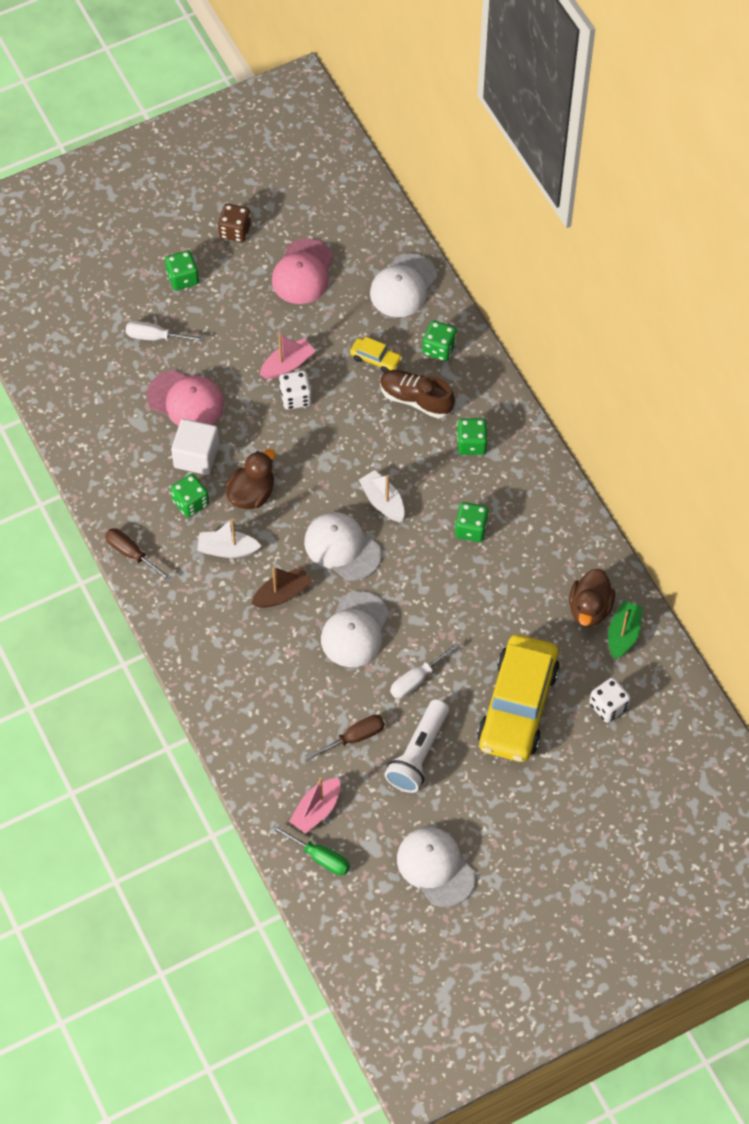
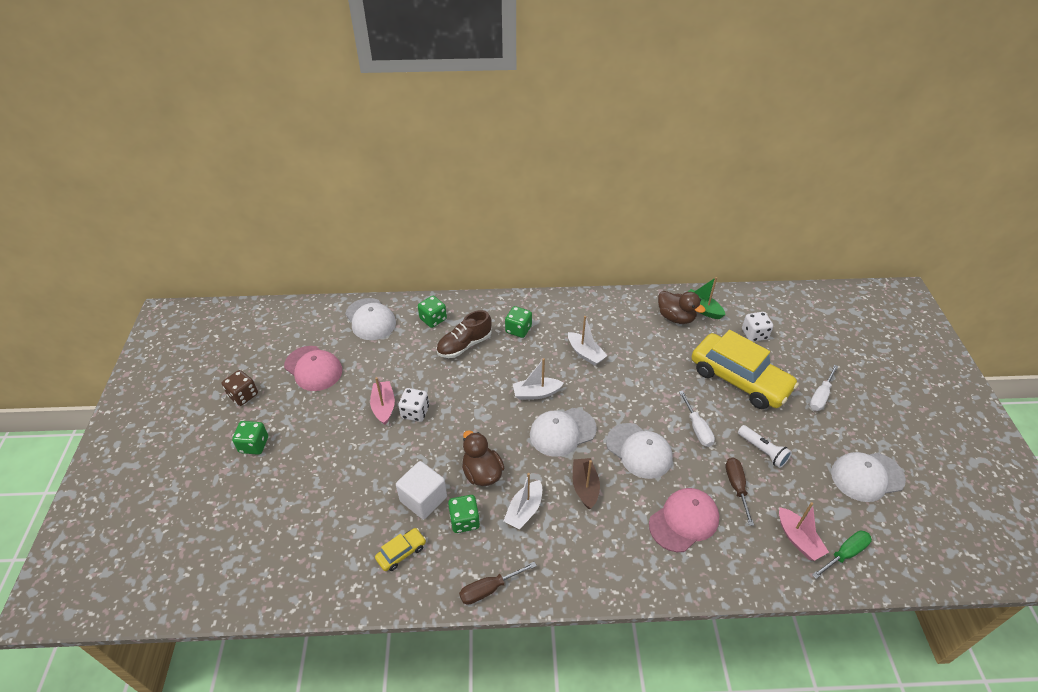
camera: 65 degrees left, 15 degrees down
white screwdriver [126,321,205,342] -> white screwdriver moved to [809,365,839,411]
pink cap [147,370,224,426] -> pink cap moved to [649,488,719,552]
yellow car [350,337,402,373] -> yellow car moved to [375,528,426,571]
white flashlight [384,699,449,793] -> white flashlight [738,425,792,468], size x0.67
green dice [455,502,489,542] -> white boat [568,316,607,366]

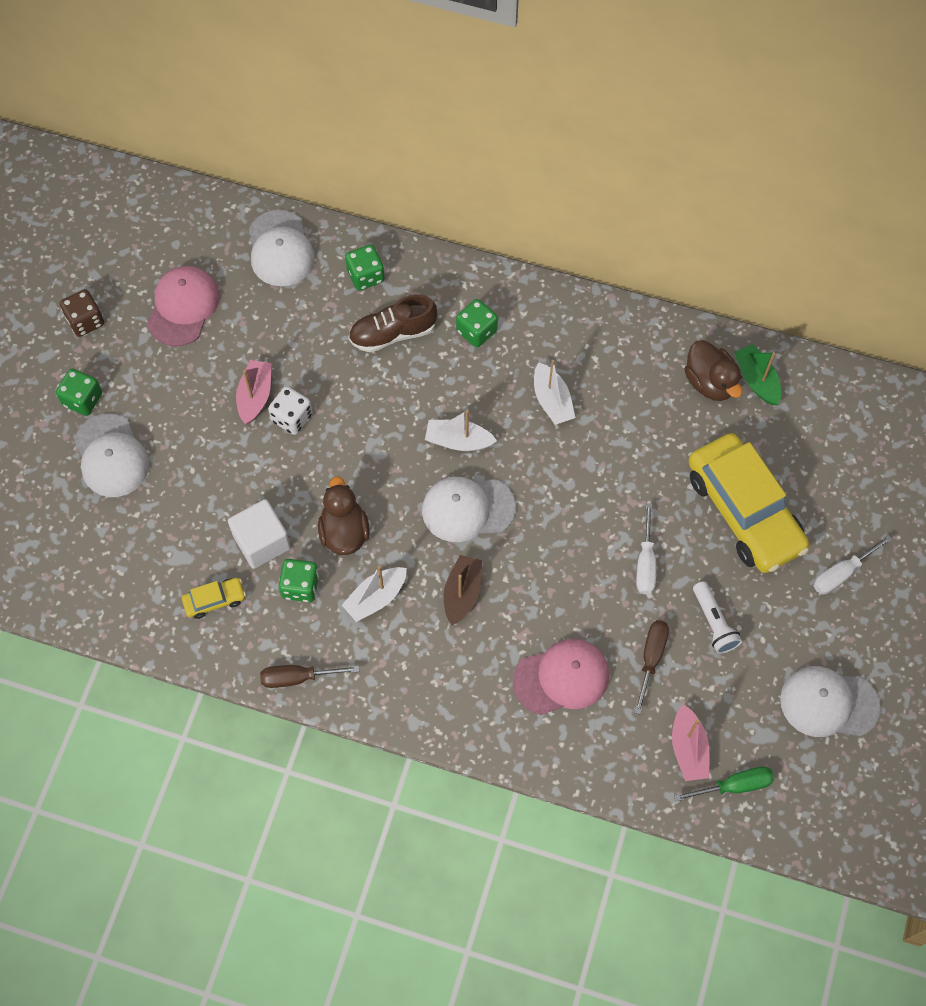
camera: 20 degrees right, 20 degrees up
pink cap [284,346,342,391] -> pink cap turned 135 degrees counterclockwise [147,266,220,347]
white cap [606,423,672,479] -> white cap moved to [74,414,149,497]
white dice [742,312,773,342] -> none

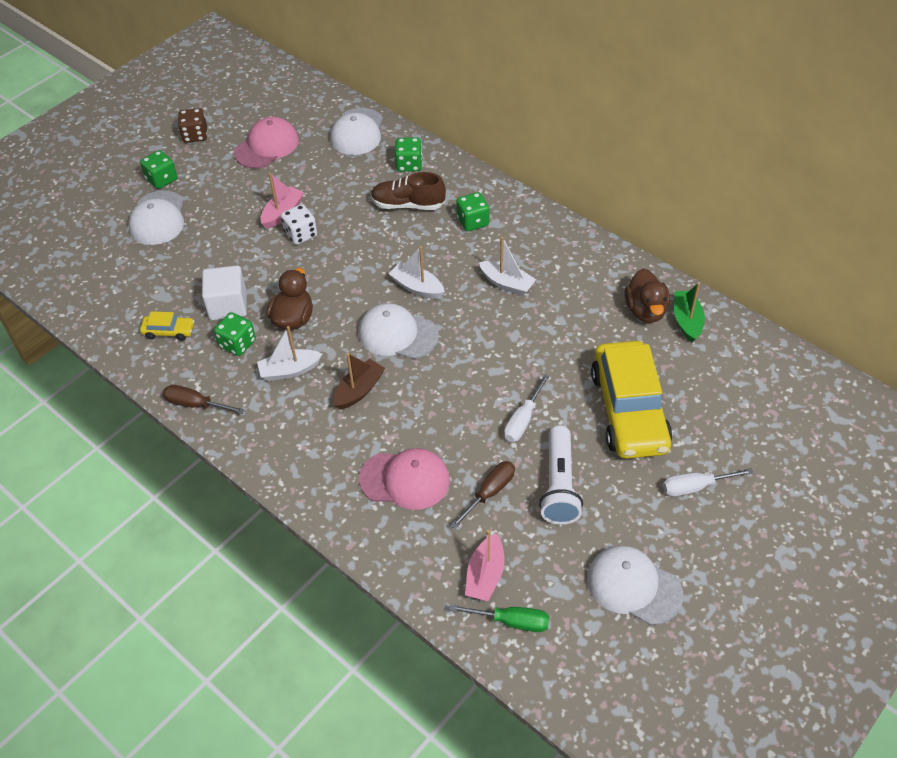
camera: 25 degrees right, 15 degrees down
white boat [534,360,576,425] -> white boat turned 60 degrees counterclockwise [479,237,536,296]
white flashlight [693,581,742,654] -> white flashlight [539,426,583,525], size x1.50

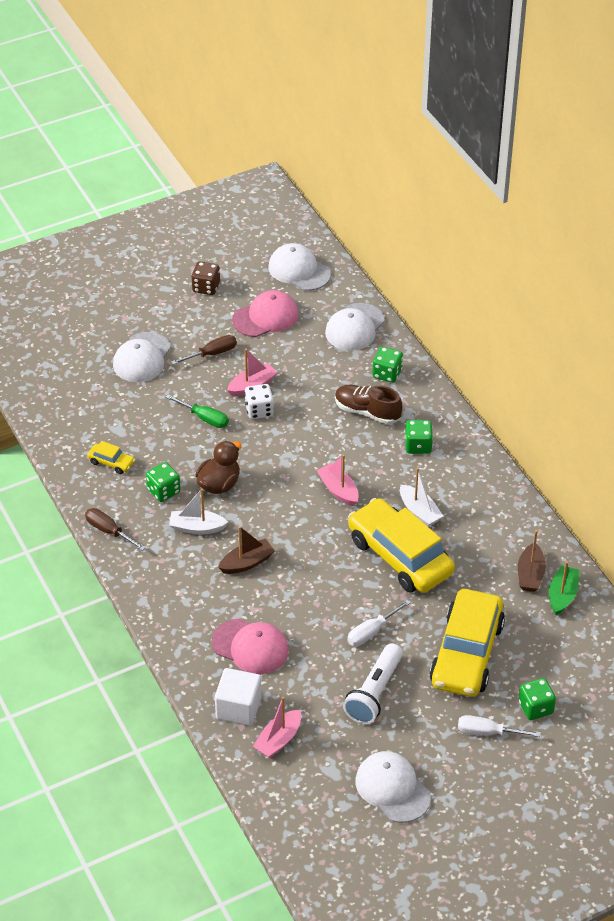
camera: 20 degrees right, 5 degrees down
green dice [140,150,177,189] -> green dice moved to [518,678,556,720]
white cube [202,266,247,320] -> white cube moved to [215,668,262,726]
white cap [359,303,439,359] -> white cap moved to [268,243,331,291]
white boat [389,246,445,299] -> pink boat [316,455,359,506]
green screwdriver [449,604,549,632] -> green screwdriver moved to [165,395,229,428]
brown screwdriver [450,461,515,529] -> brown screwdriver moved to [171,335,237,365]
brown duck [624,268,670,323] -> brown boat [518,530,546,592]
none -> yellow car [348,498,455,593]

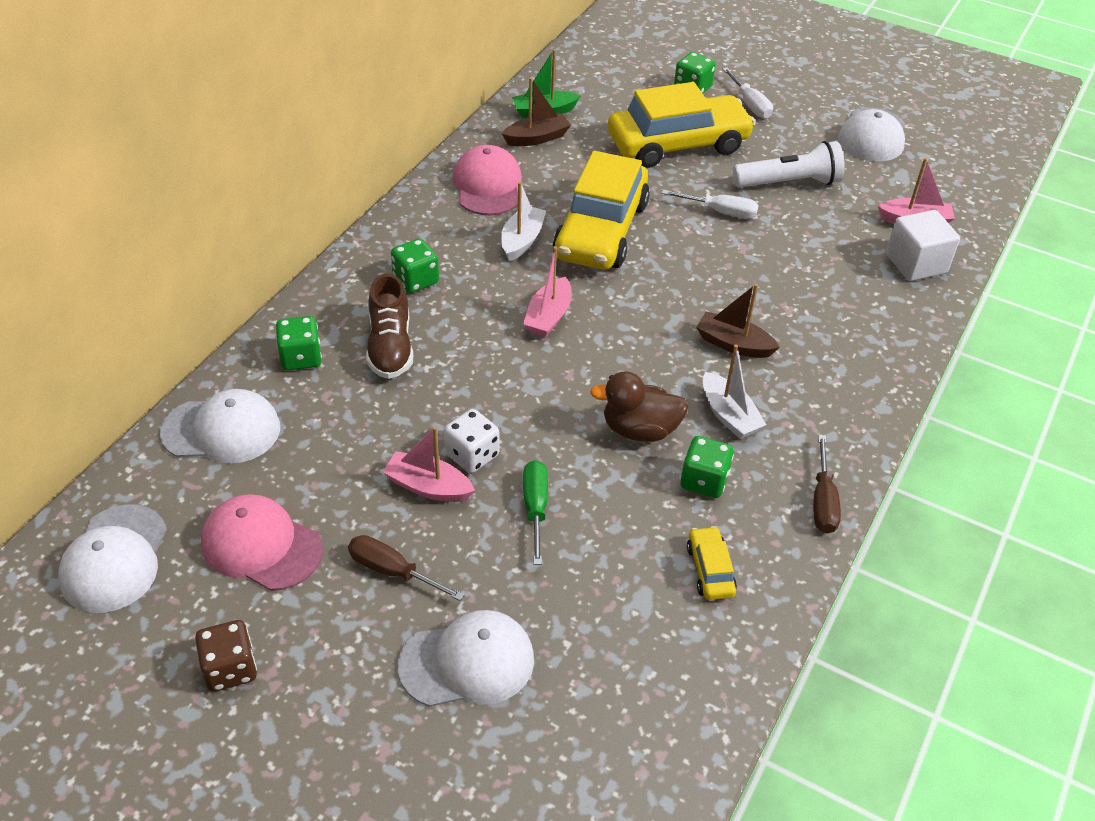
camera: 125 degrees left, 0 degrees up
pink cap [212,619,289,674] -> pink cap moved to [453,145,522,215]

